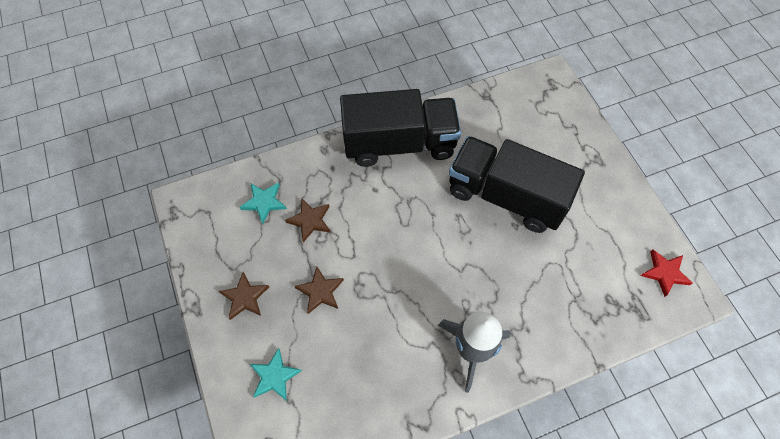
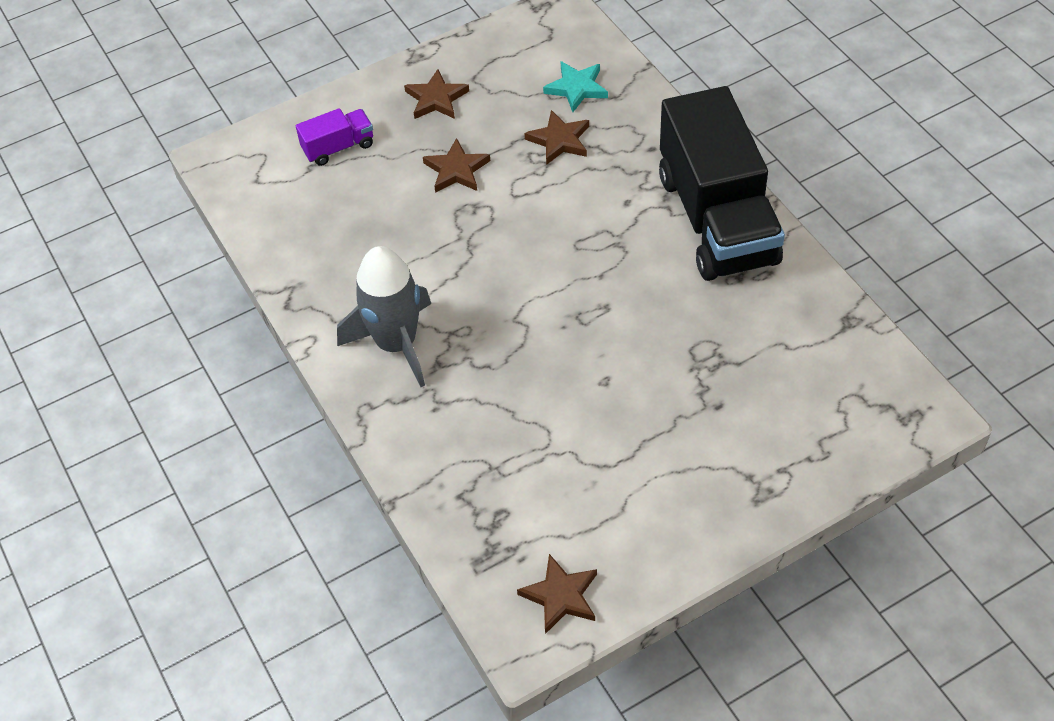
camera: 85 degrees right, 10 degrees down
turquoise star [250,348,302,401] -> purple truck [296,108,373,166]
black truck [449,136,585,233] -> none
red star [641,250,692,297] -> brown star [517,554,597,634]

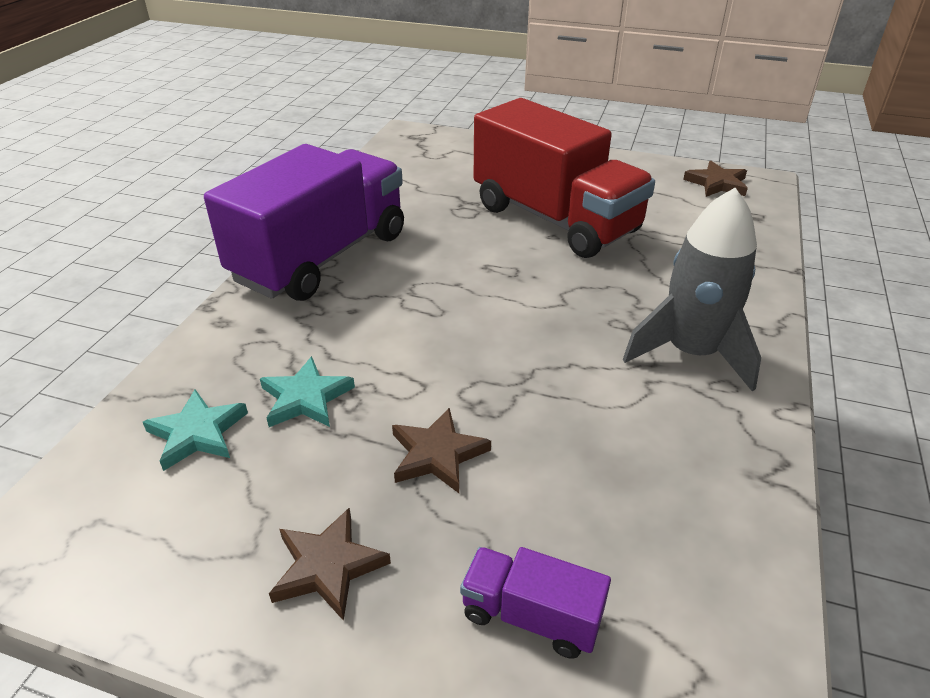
camera: 135 degrees left, 15 degrees down
brown star [525,110,589,165] -> turquoise star [260,356,355,427]
black truck [659,86,785,281] -> purple truck [204,144,404,301]
none -> red truck [474,98,655,258]

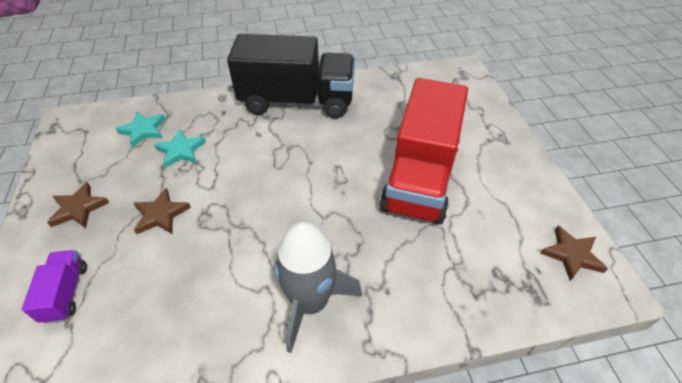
camera: 60 degrees right, 10 degrees up
purple truck [204,144,404,301] -> black truck [227,34,355,118]

